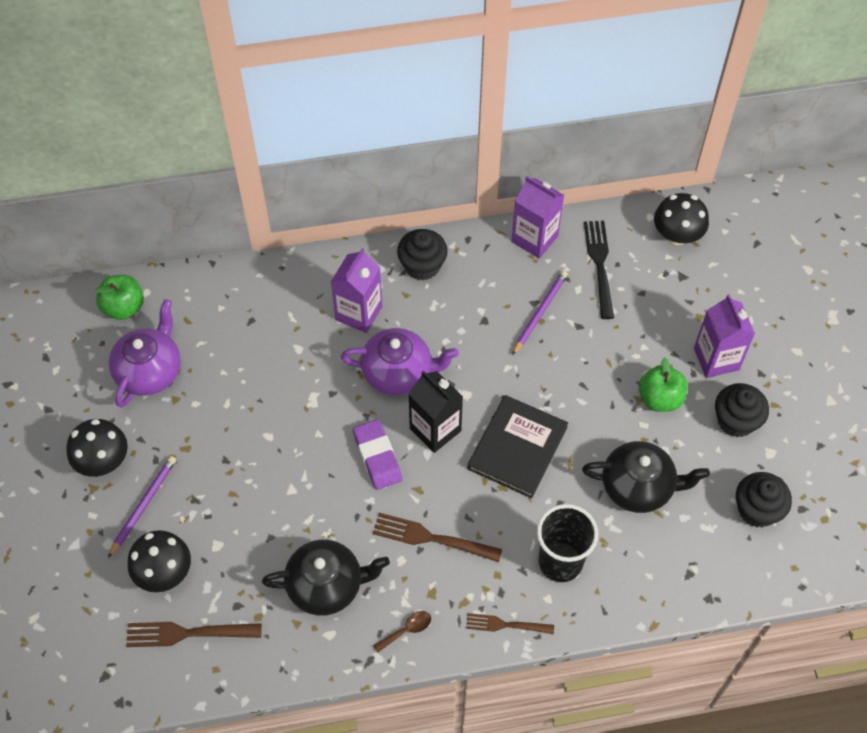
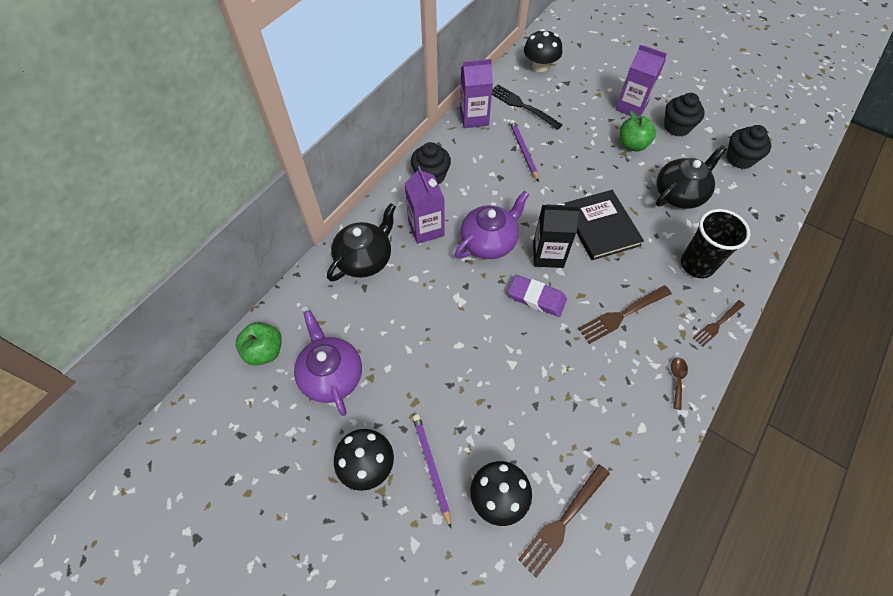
camera: 45 degrees left, 0 degrees up
black teapot [262,540,390,616] -> black teapot moved to [327,203,396,281]

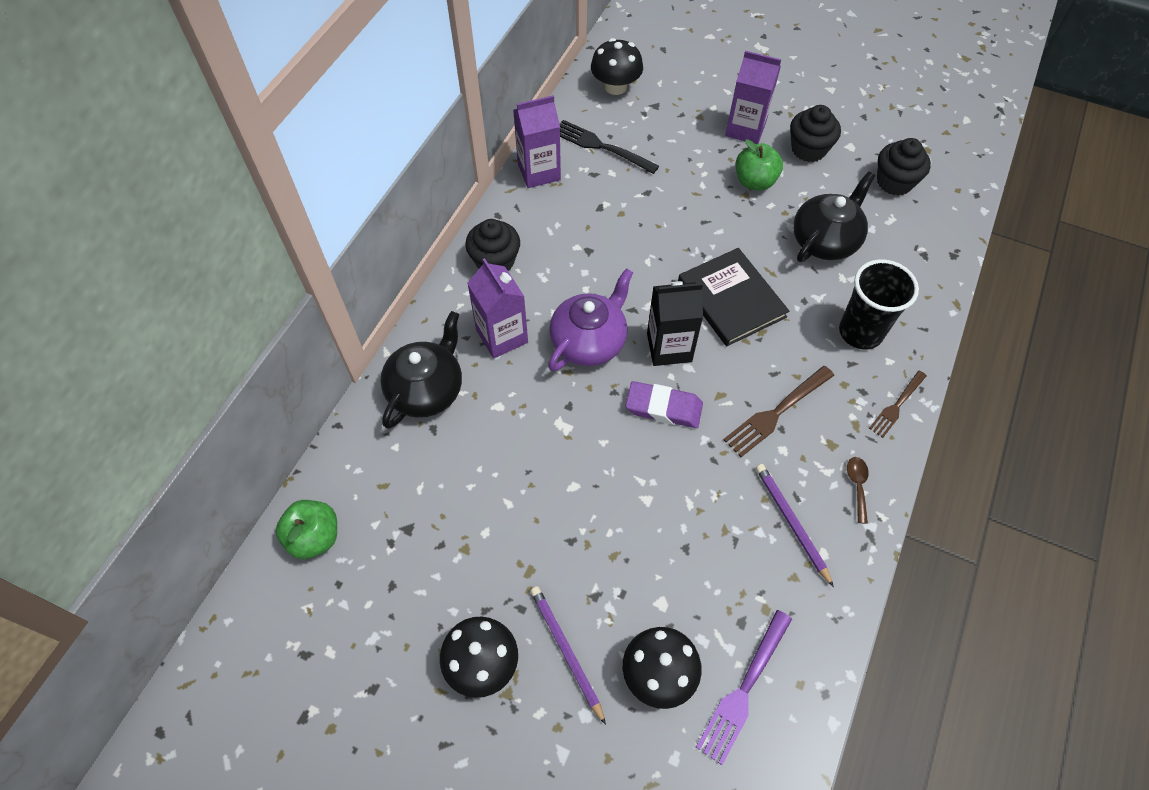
camera: 10 degrees left, 0 degrees up
purple teapot [294,310,362,416] -> none
purple pencil [510,120,539,182] -> purple pencil moved to [756,464,834,587]
brown fork [518,464,610,578] -> purple fork [696,610,792,765]

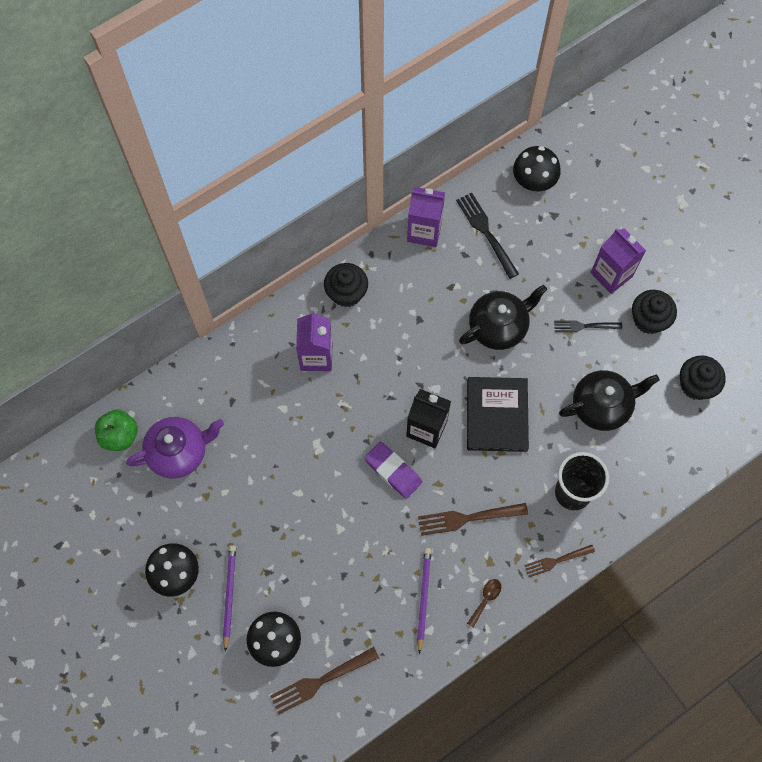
camera: 30 degrees right, 10 degrees up
black teapot [380,311,462,429] -> black teapot moved to [459,285,547,350]
purple teapot [548,268,633,371] -> purple teapot moved to [126,417,224,479]
purple fork [696,610,792,765] -> brown fork [270,647,379,715]
green apple [736,139,783,190] -> black fork [554,320,622,332]

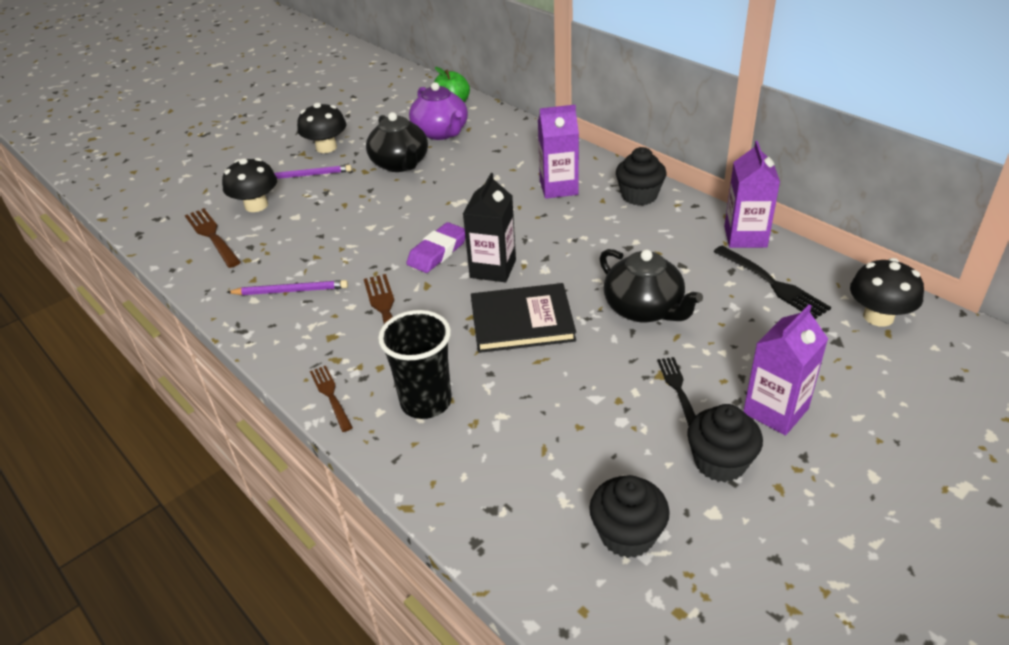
camera: 85 degrees right, 30 degrees down
black fork [456,193,519,279] -> black fork turned 90 degrees clockwise [713,245,831,319]
brown spoon [467,579,501,628] -> none
black teapot [559,370,660,431] -> black teapot moved to [366,112,428,172]

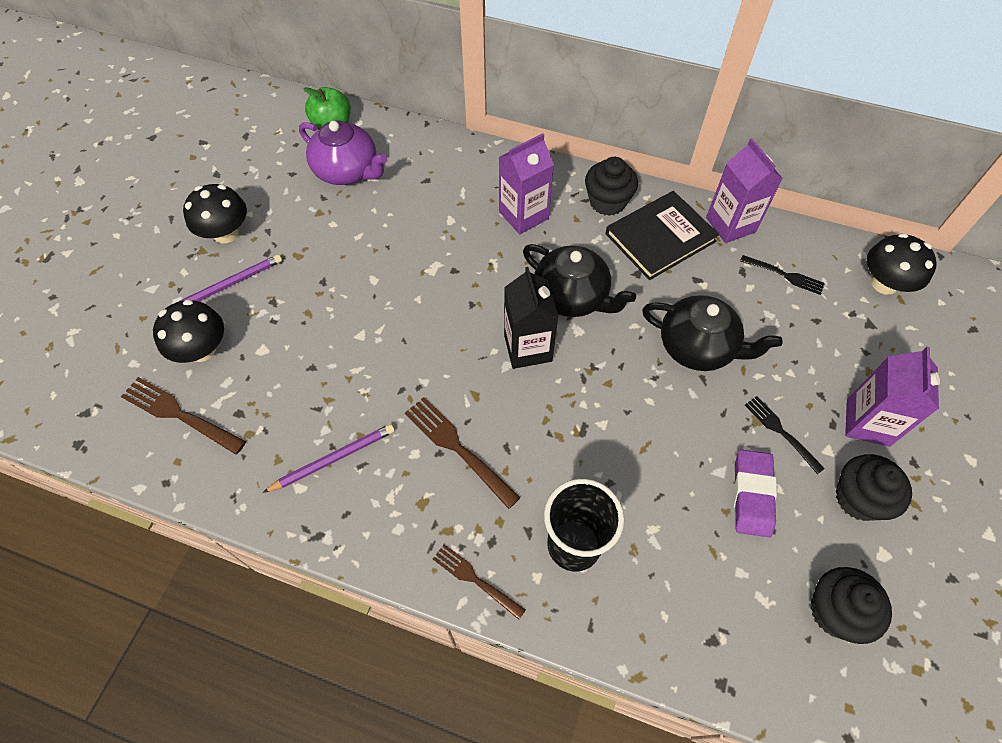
camera: 30 degrees left, 20 degrees up
black teapot [366,112,428,172] -> black teapot moved to [523,244,636,317]
purple eraser [406,222,466,273] -> purple eraser moved to [734,450,777,537]
black book [471,283,576,353] -> black book moved to [606,191,719,280]
black fork [713,245,831,319] -> black fork [740,255,825,295], size x0.65

